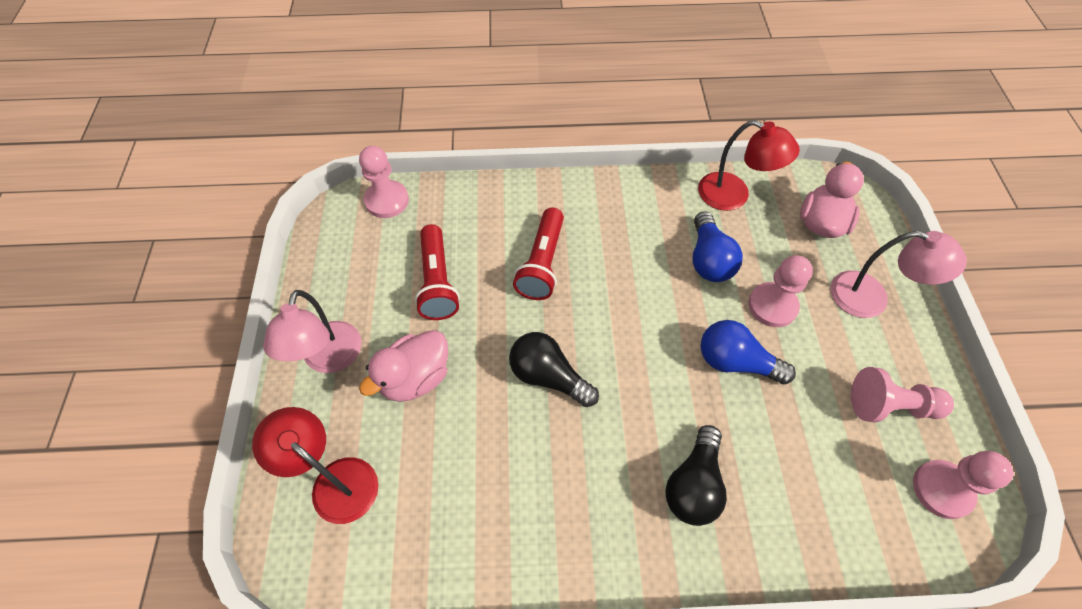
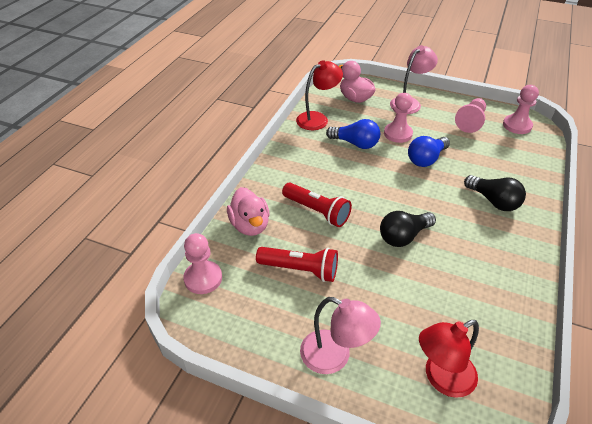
camera: 65 degrees left, 15 degrees down
pink duck [359,330,448,402] -> pink duck moved to [227,187,270,236]

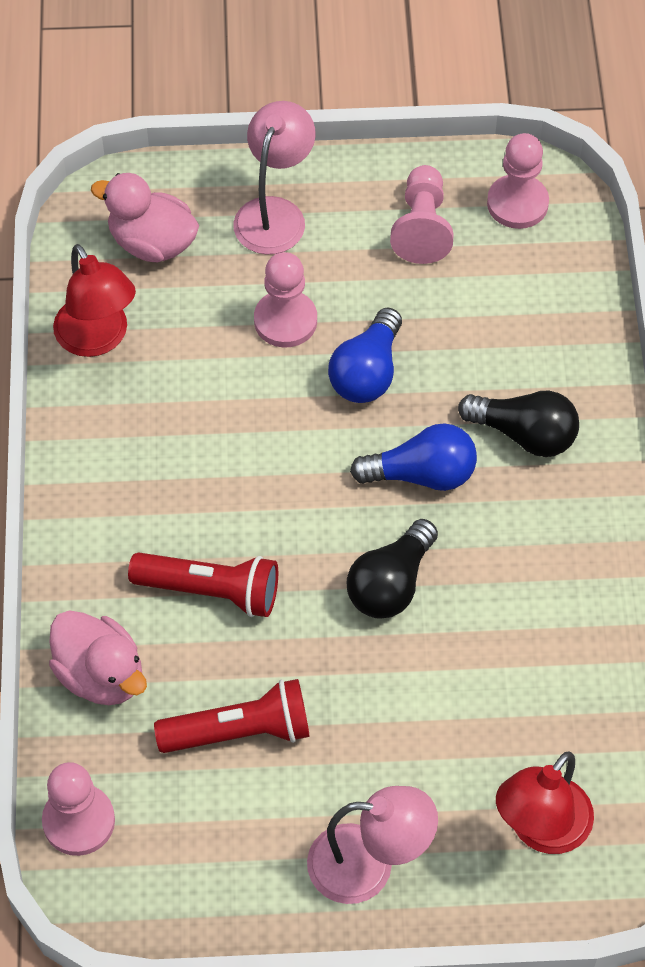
camera: 25 degrees left, 15 degrees up
red lamp [296,60,343,130] -> red lamp turned 120 degrees clockwise [53,244,136,357]
blue light bulb [326,119,380,149] -> blue light bulb moved to [350,423,477,491]

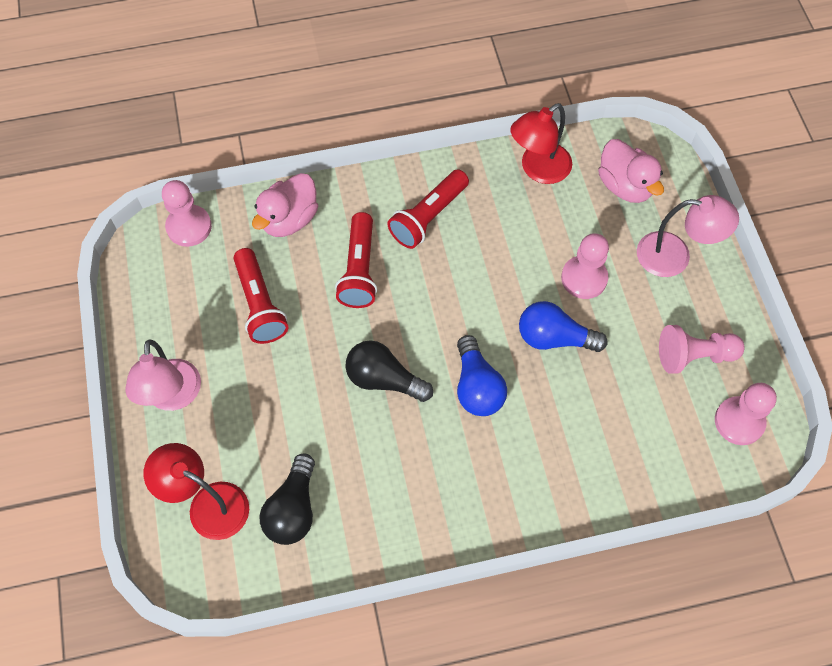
camera: 80 degrees right, 5 degrees up
pink duck [91,173,199,262] -> pink duck turned 135 degrees clockwise [598,139,664,203]
black light bulb [458,390,579,457] -> black light bulb moved to [260,453,315,545]
none -> red flashlight [387,169,469,249]

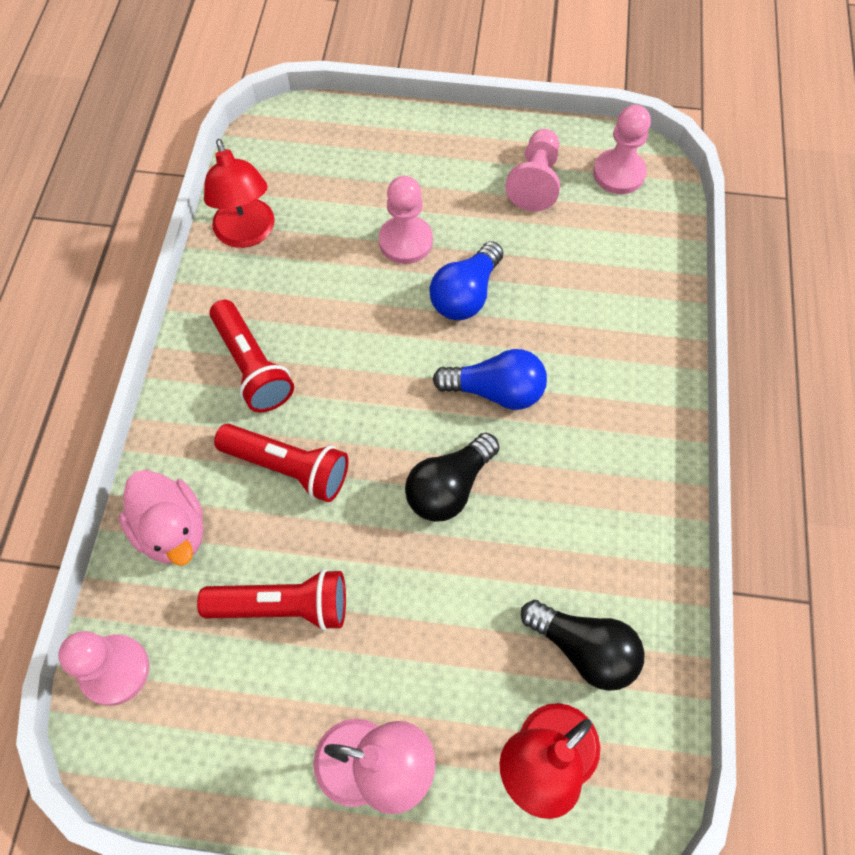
camera: 70 degrees left, 0 degrees up
pink duck [598,139,664,203] -> none
pink lamp [637,195,739,277] -> none

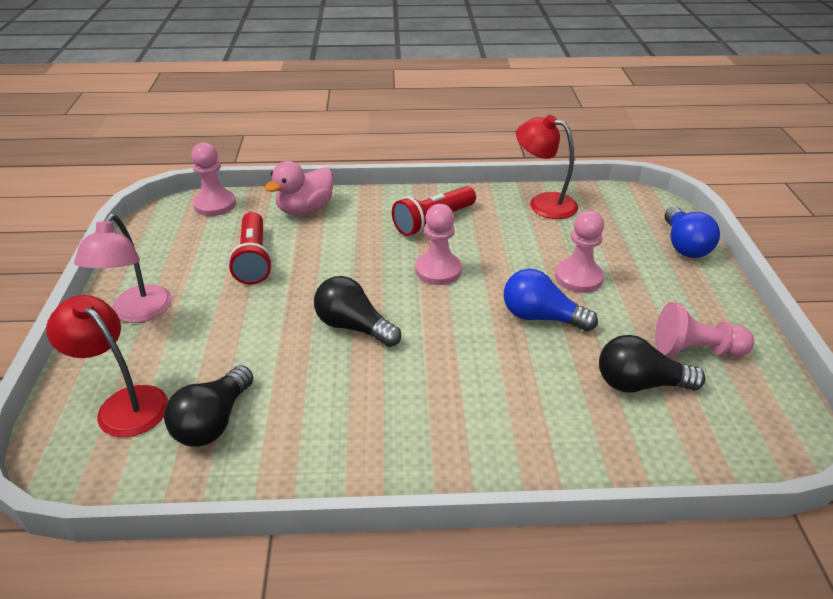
camera: 80 degrees right, 25 degrees down
red lamp [204,139,275,248] -> red lamp turned 60 degrees clockwise [516,115,578,219]
red flashlight [214,424,349,502] -> none
blue light bulb [433,349,547,410] -> blue light bulb moved to [665,207,720,258]
pink pawn [593,105,651,194] -> pink pawn moved to [415,204,462,285]
none -> black light bulb [599,335,706,393]

